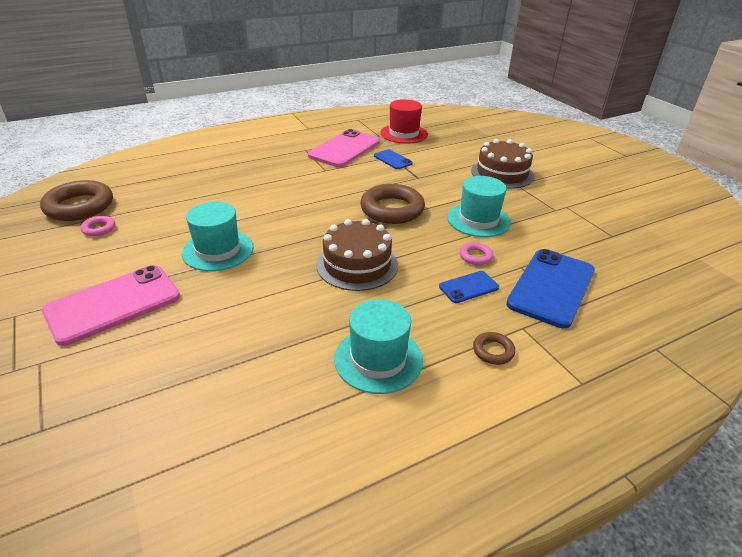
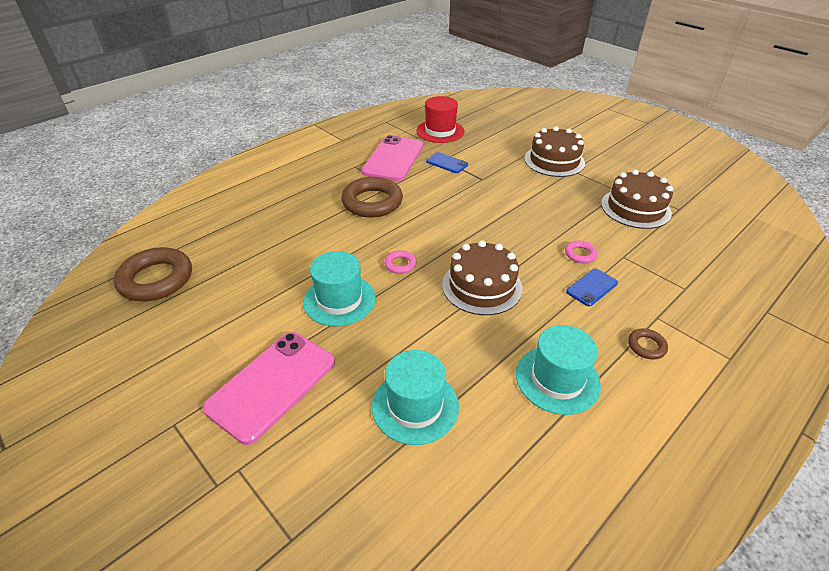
camera: 15 degrees left, 5 degrees up
pink ring [80,216,115,236] -> pink ring moved to [384,250,417,274]
brown ring [360,184,425,224] -> brown ring moved to [341,177,403,218]
turquoise hat [447,176,511,237] -> turquoise hat moved to [372,350,459,445]
blue phone [506,249,595,329] -> none
none -> brown cake [601,169,673,229]

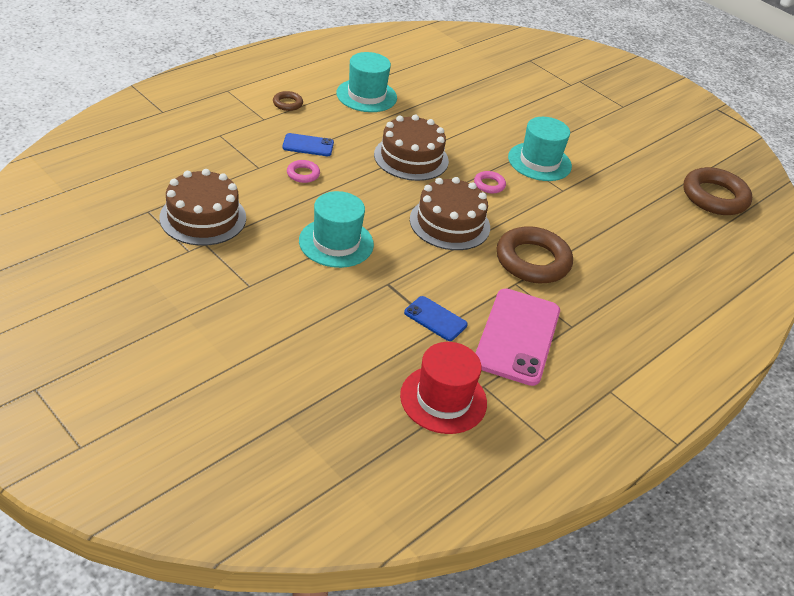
camera: 175 degrees right, 0 degrees up
pink phone [202,332,335,445] -> none
turquoise hat [372,350,459,445] -> turquoise hat moved to [299,191,374,268]
brown cake [524,126,585,177] -> brown cake moved to [410,177,490,250]
blue phone [566,269,618,306] -> blue phone turned 45 degrees clockwise [282,133,334,156]

